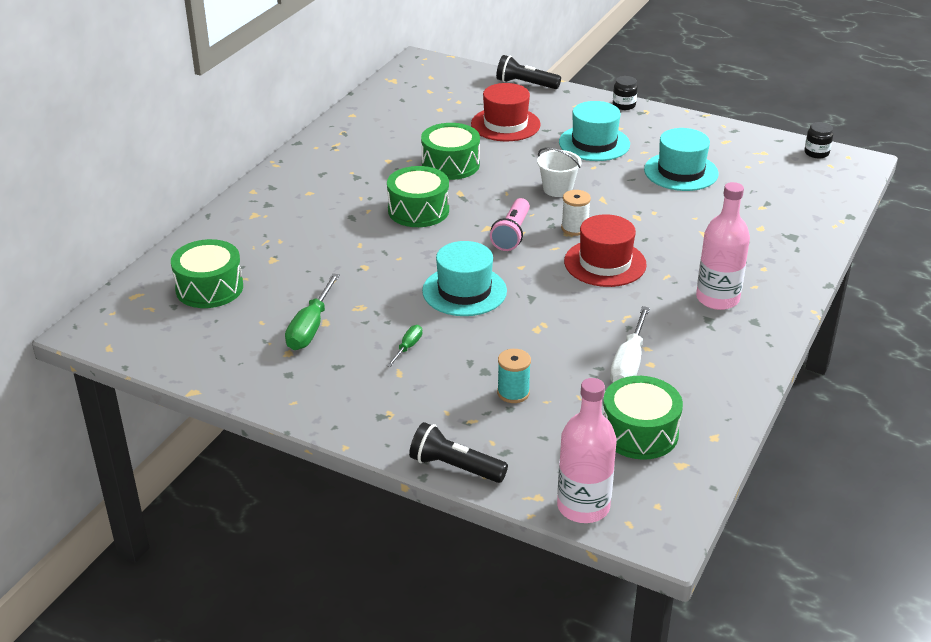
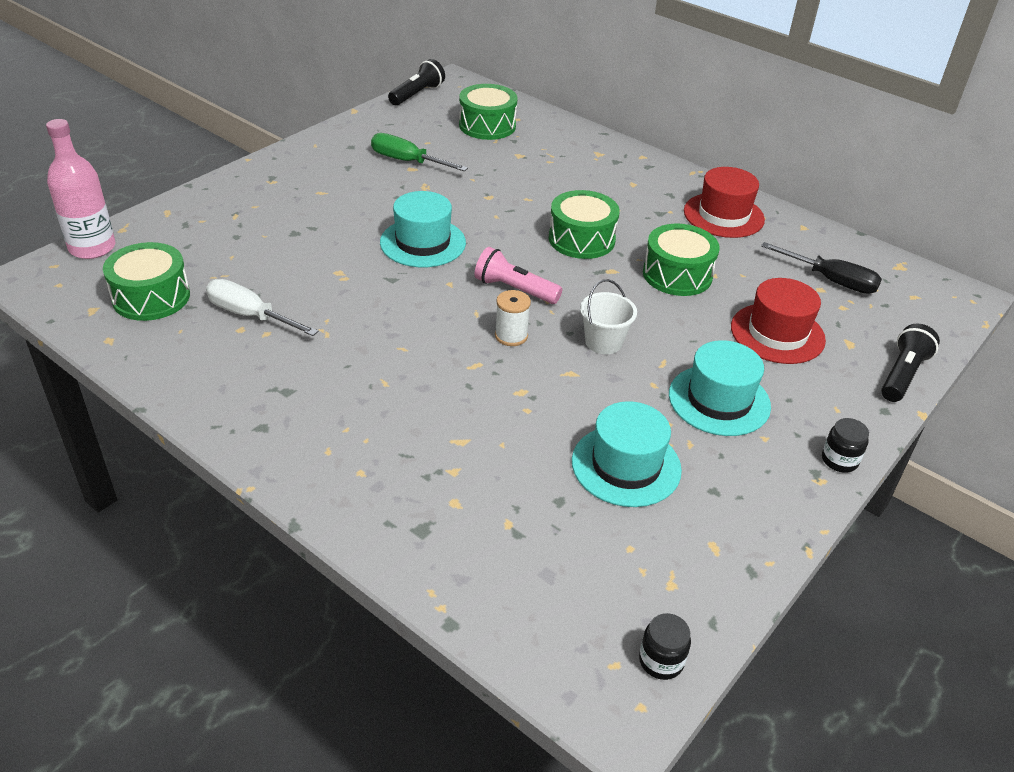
camera: 100 degrees right, 5 degrees up
green screwdriver [387,325,422,367] -> none
black flashlight [409,422,508,483] -> black flashlight moved to [388,59,445,105]
turquoise spool [497,349,531,403] -> none
red hat [564,214,647,287] -> red hat moved to [684,167,765,238]
pink bottle [696,182,750,310] -> none
none -> black screwdriver [761,242,882,294]

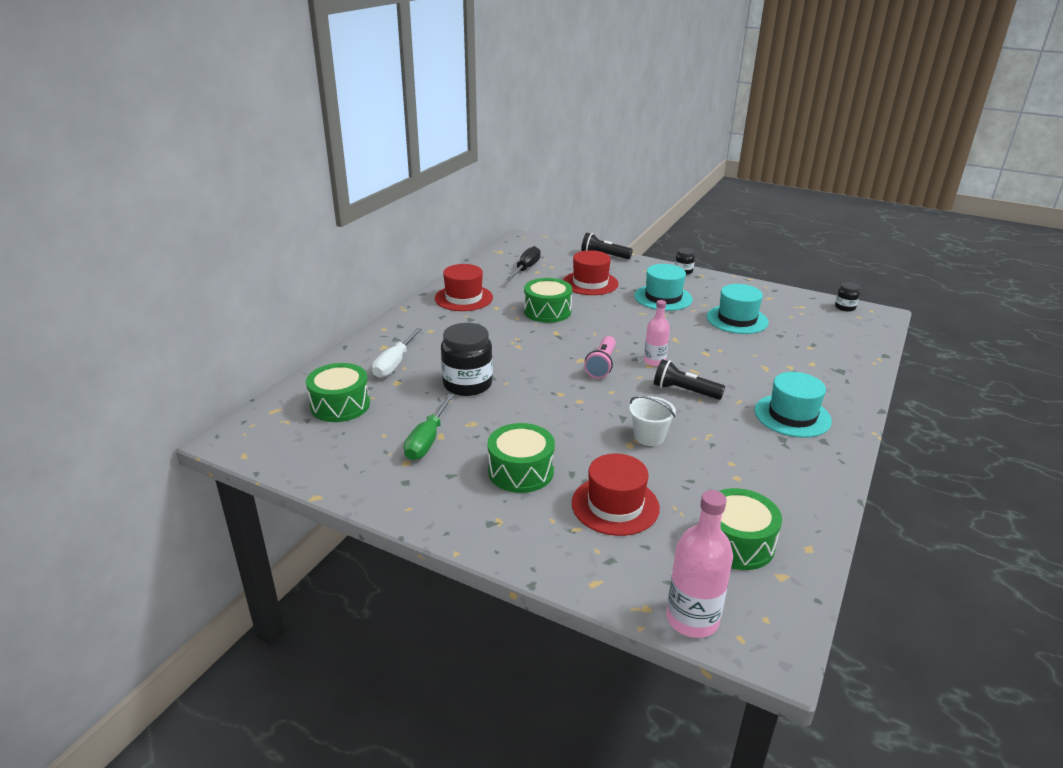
camera: 100 degrees left, 10 degrees down
white screwdriver [206,279,319,336] -> white screwdriver moved to [372,328,422,378]
turquoise hat [380,191,466,267] -> turquoise hat moved to [754,372,832,438]
black flashlight [388,59,445,105] -> black flashlight moved to [654,359,725,400]
white spool [495,290,531,346] -> pink bottle [644,300,670,366]
green drum [549,190,620,259] -> green drum moved to [487,423,555,493]
white bucket [580,279,637,354] -> white bucket moved to [629,396,676,446]
none -> black jar [441,323,493,396]
none -> red hat [572,454,660,536]

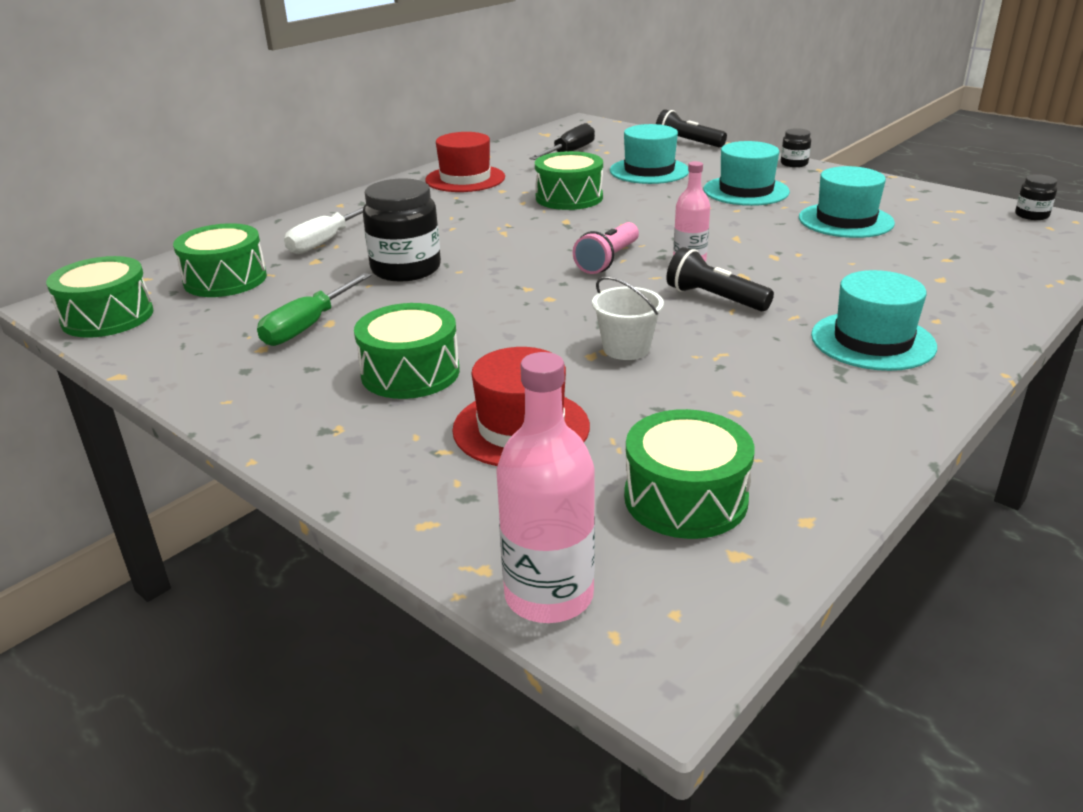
camera: 15 degrees right, 0 degrees up
red hat [563,250,619,295] -> turquoise hat [610,124,689,184]
none -> green drum [46,256,154,338]

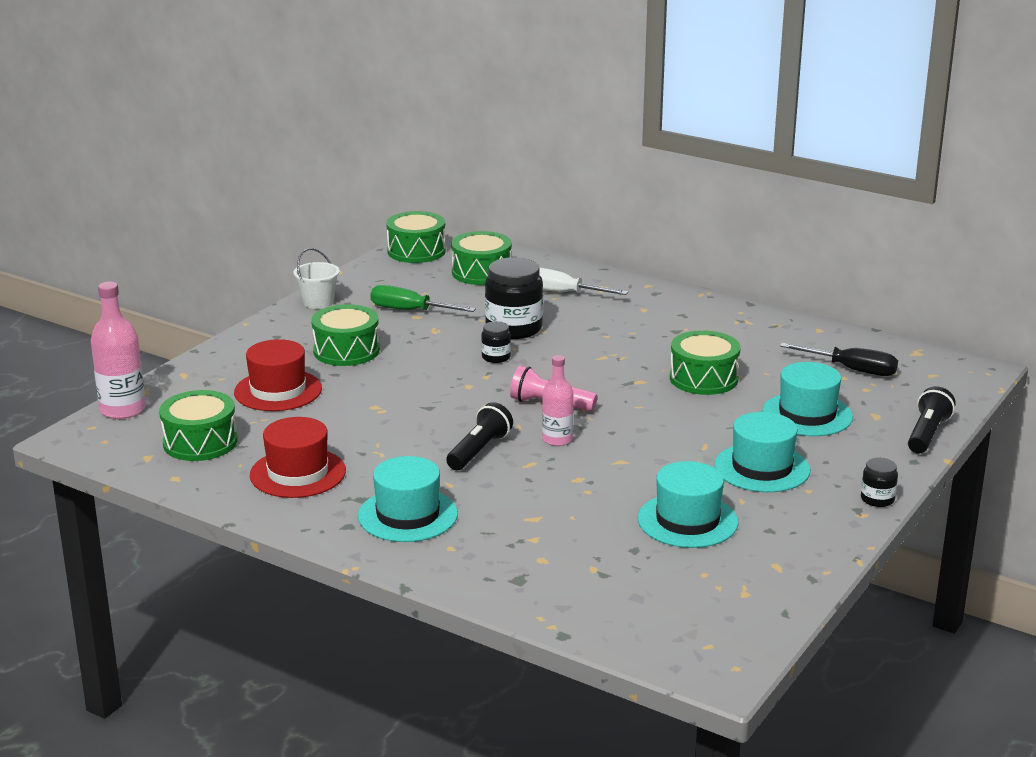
camera: 80 degrees right, 5 degrees down
red hat [425,132,505,192] -> red hat moved to [250,417,346,498]
white bucket [592,276,664,360] -> white bucket moved to [293,248,340,309]
black jar [1015,174,1057,220] -> black jar moved to [481,321,511,363]

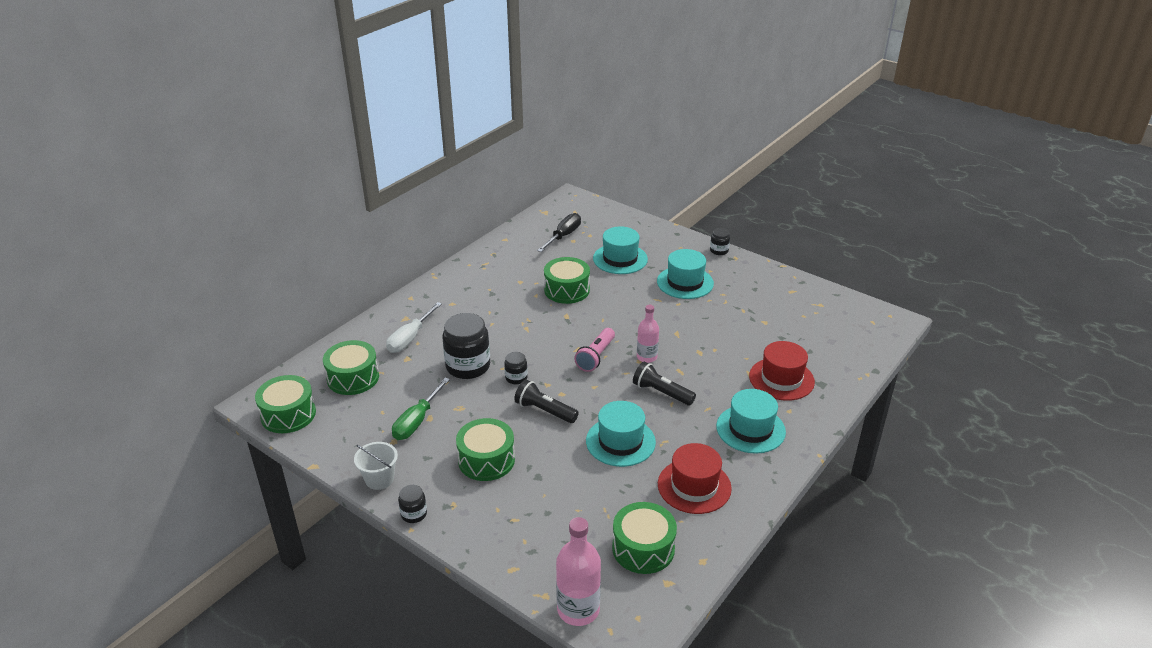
camera: 85 degrees left, 10 degrees up
red hat [234,339,322,411] -> red hat moved to [749,341,815,401]
turquoise hat [638,461,738,548] -> turquoise hat moved to [586,401,656,467]
black flashlight [908,386,956,454] -> black flashlight moved to [514,379,579,423]
none -> black jar [398,485,427,523]

